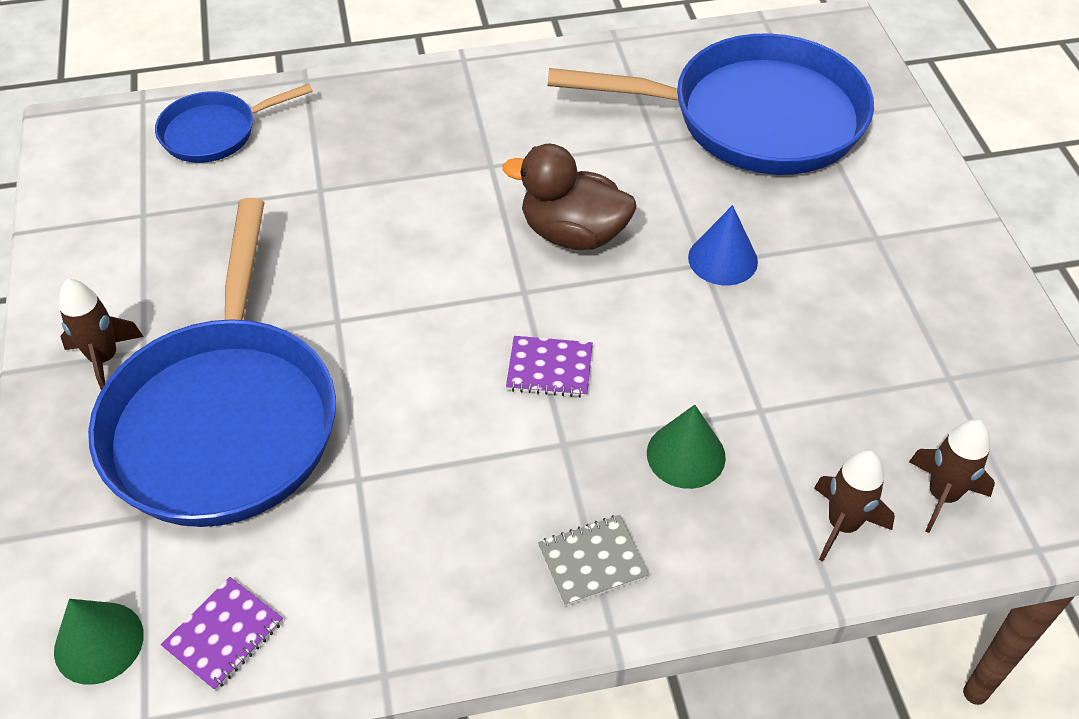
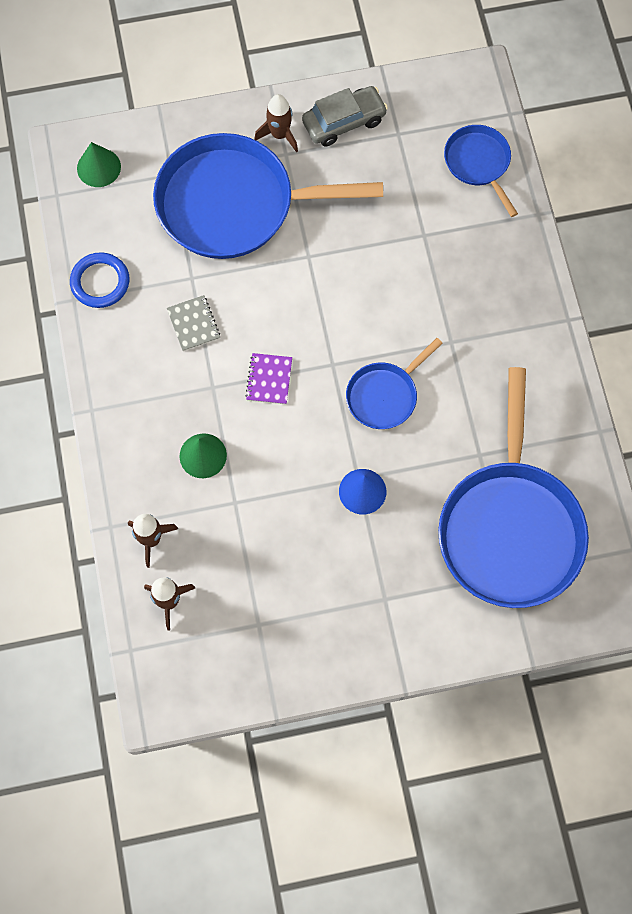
camera: 90 degrees right, 20 degrees up
purple notebook [161,577,283,691] -> none
brown duck [502,144,636,250] -> blue pan [346,338,443,429]
grey notebook [538,515,649,606] -> grey notebook moved to [167,295,220,351]
none -> blue ring [70,252,130,308]
none -> grey car [302,86,388,147]

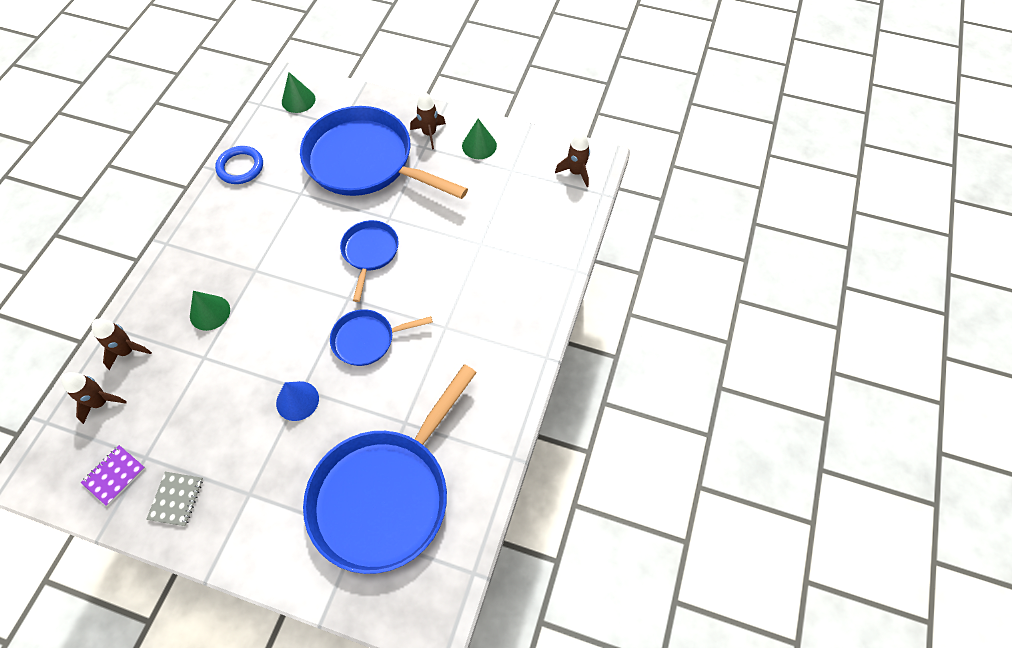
camera: 30 degrees right, 10 degrees down
grey notebook [167,295,220,351] -> grey notebook moved to [146,472,203,527]
purple notebook [245,353,292,404] -> purple notebook moved to [80,445,145,506]
grey car [302,86,388,147] -> green cone [462,119,497,159]
blue pan [444,125,518,217] -> blue pan moved to [340,220,399,302]
none -> brown rocket [555,132,590,187]

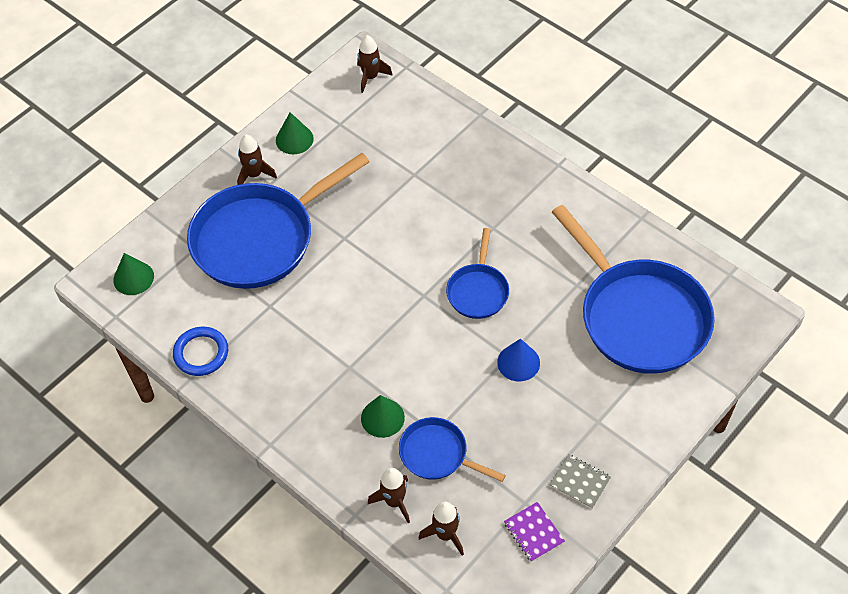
camera: 65 degrees left, 5 degrees down
blue pan [340,220,399,302] -> blue pan moved to [399,417,506,482]

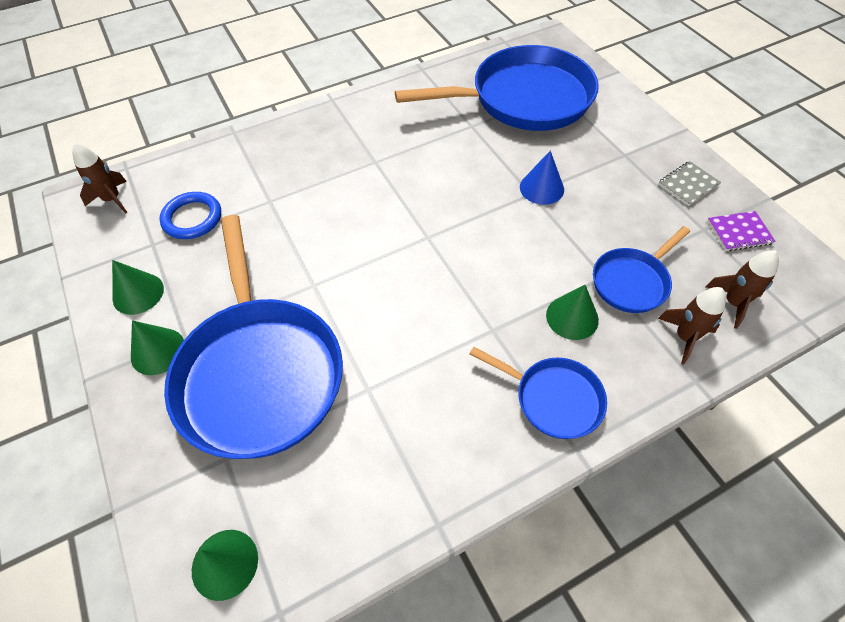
camera: 70 degrees left, 0 degrees up
blue ring [173,327,228,376] -> blue ring moved to [159,192,221,239]
brown rocket [237,135,277,185] -> green cone [131,320,184,375]
blue pan [446,228,509,319] -> blue pan moved to [470,347,607,439]

